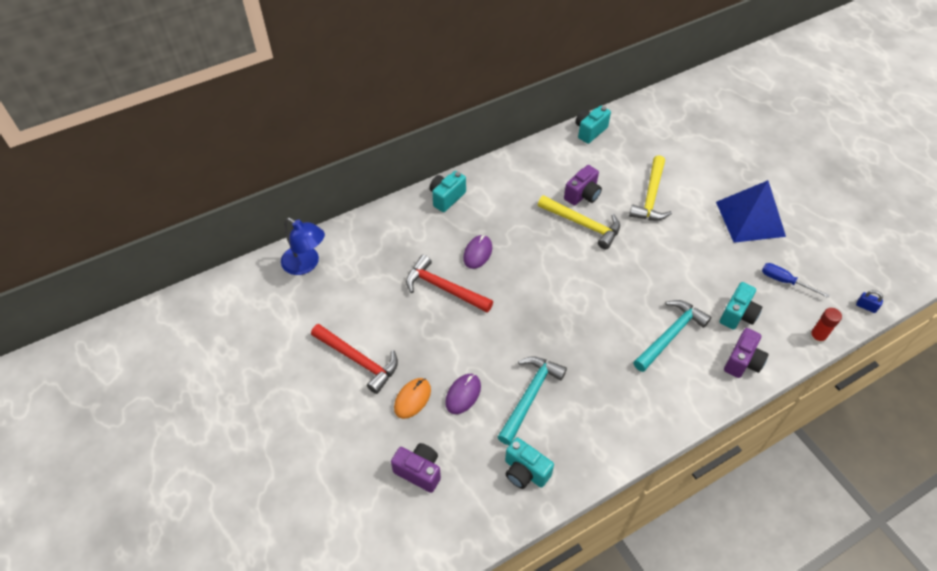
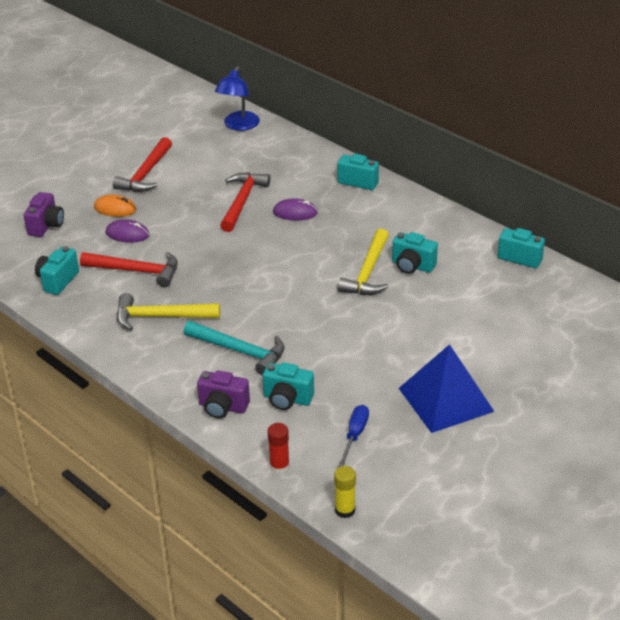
camera: 75 degrees right, 15 degrees down
turquoise hammer [498,356,567,445] -> red hammer [80,252,178,288]
purple camera [564,165,602,205] -> turquoise camera [392,232,438,274]
yellow hammer [629,155,672,221] -> yellow hammer moved to [117,293,220,331]
blue padlock [856,290,883,313] -> yellow glue stick [334,466,356,518]

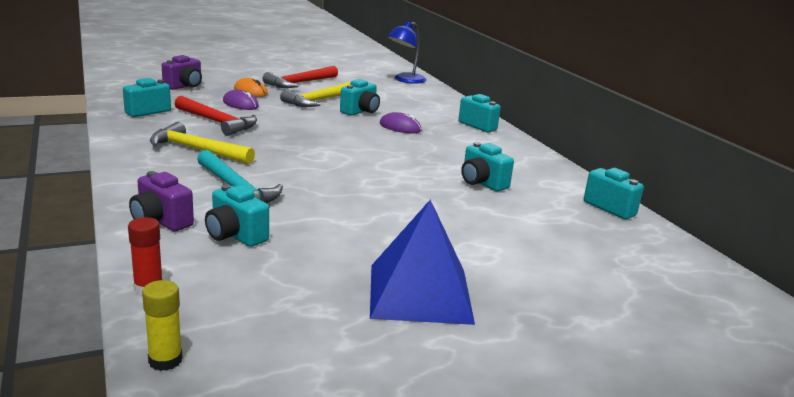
camera: 20 degrees right, 15 degrees down
red hammer [220,172,270,232] -> turquoise camera [340,79,380,116]
yellow hammer [338,229,389,295] -> yellow hammer moved to [280,81,351,107]
blue screwdriver [338,405,369,467] -> none

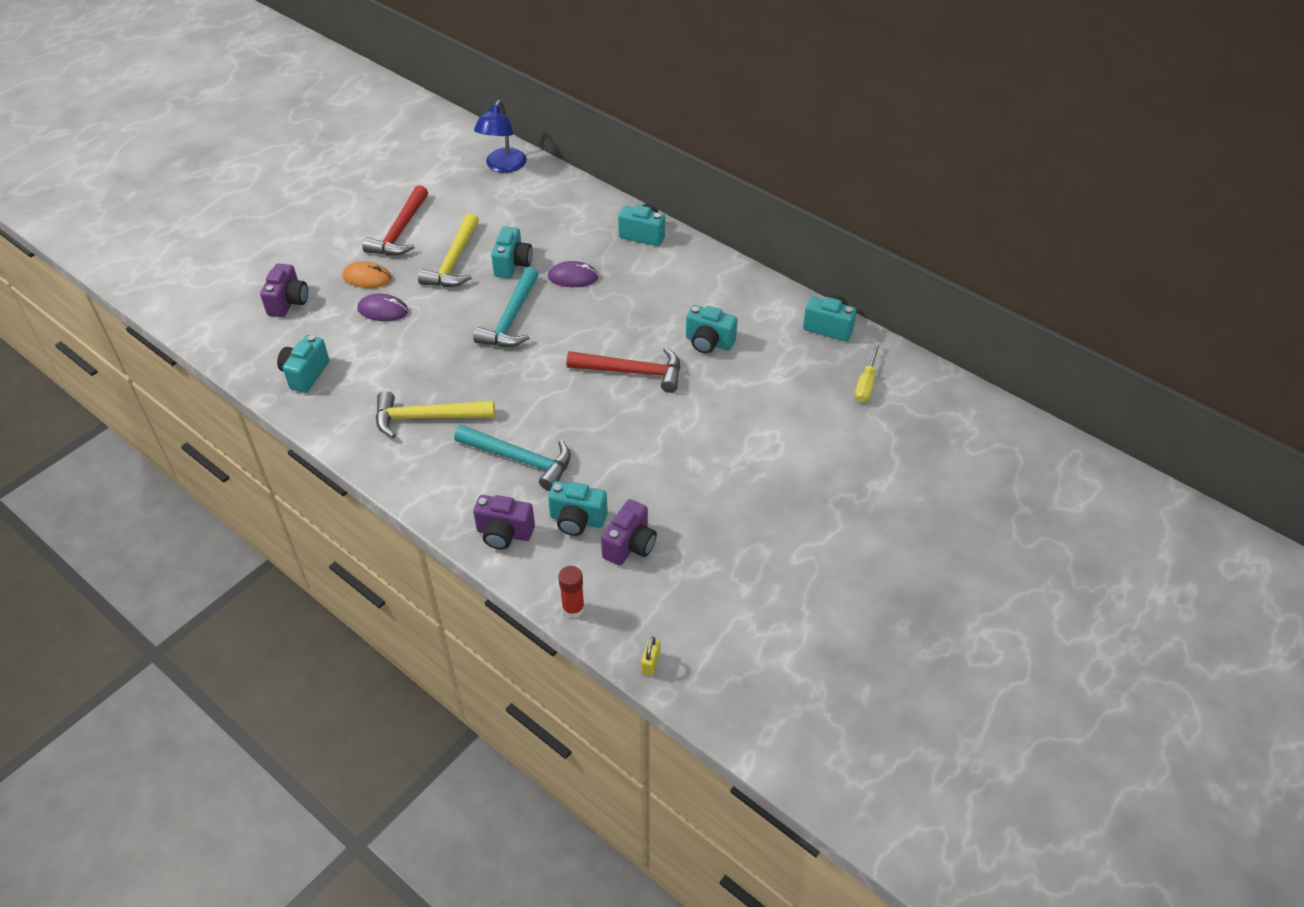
camera: 25 degrees left, 25 degrees up
yellow glue stick [142,280,183,371] -> yellow padlock [641,637,660,675]
red hammer [175,96,257,136] -> red hammer moved to [567,347,680,393]
blue pyramid [370,199,475,325] -> none
none -> turquoise hammer [473,267,539,347]
none -> purple camera [601,499,657,566]
none -> yellow screwdriver [855,342,881,402]

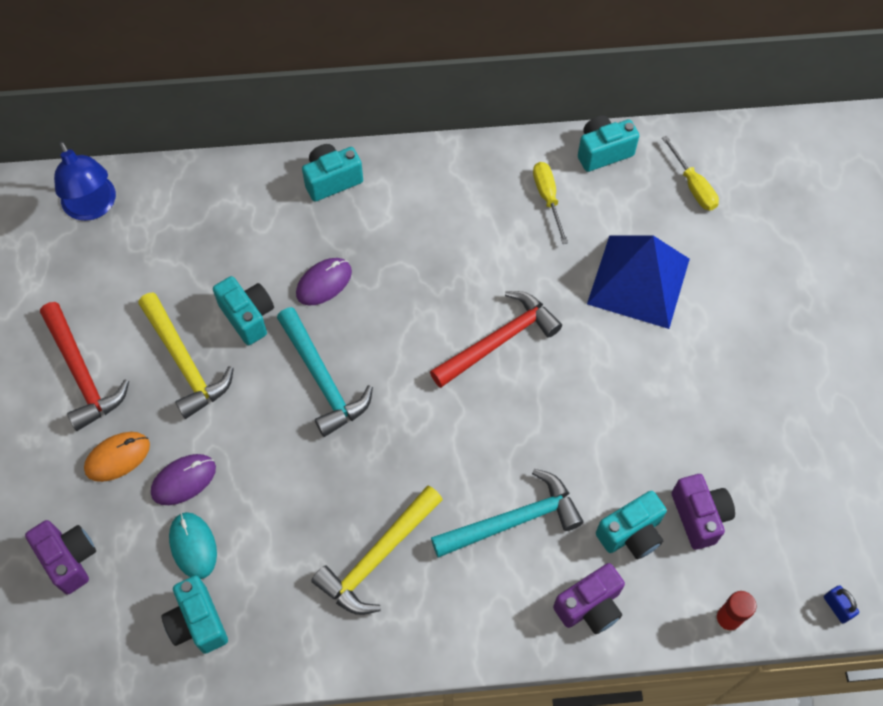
camera: 45 degrees left, 15 degrees up
yellow padlock [641,637,660,675] -> blue padlock [824,585,859,623]
turquoise camera [686,305,738,353] -> none
none -> turquoise mouse [169,512,217,579]
none -> yellow screwdriver [533,162,568,244]
none -> blue pyramid [587,235,690,329]

